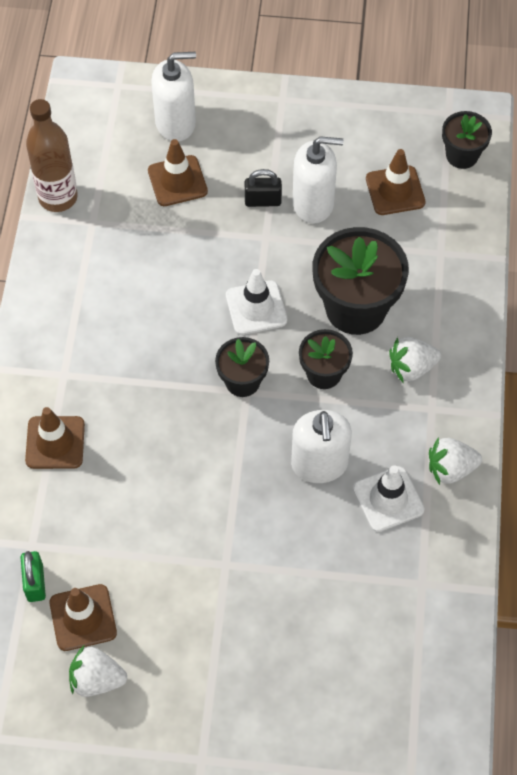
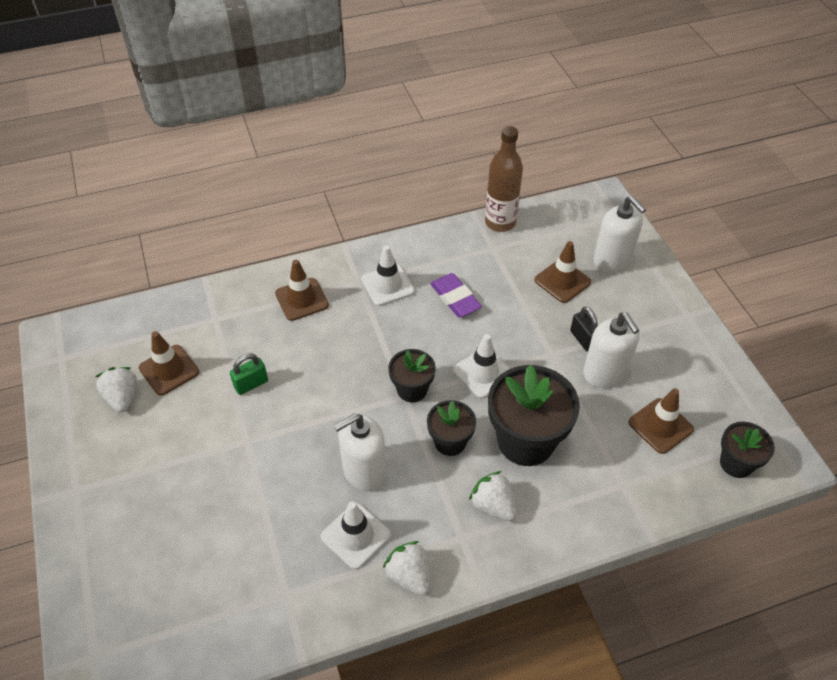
camera: 65 degrees right, 10 degrees down
green padlock [20,551,46,602] -> green padlock moved to [230,353,268,395]
none -> white traffic cone [361,245,415,306]
none -> purple eraser [430,273,482,317]

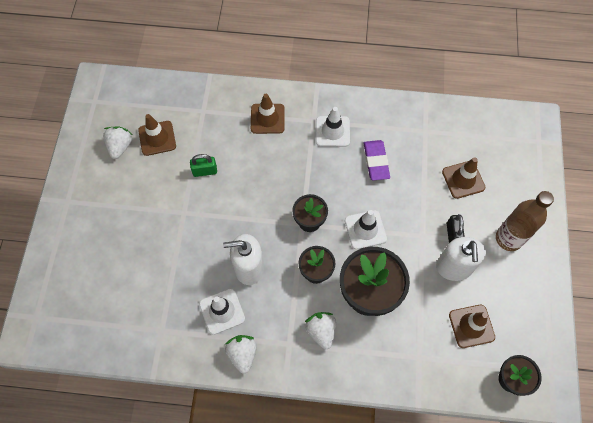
camera: 25 degrees right, 15 degrees up
brown bottle [485,126,523,232] -> brown bottle moved to [496,191,554,251]
white soap dispenser [593,196,646,273] -> none

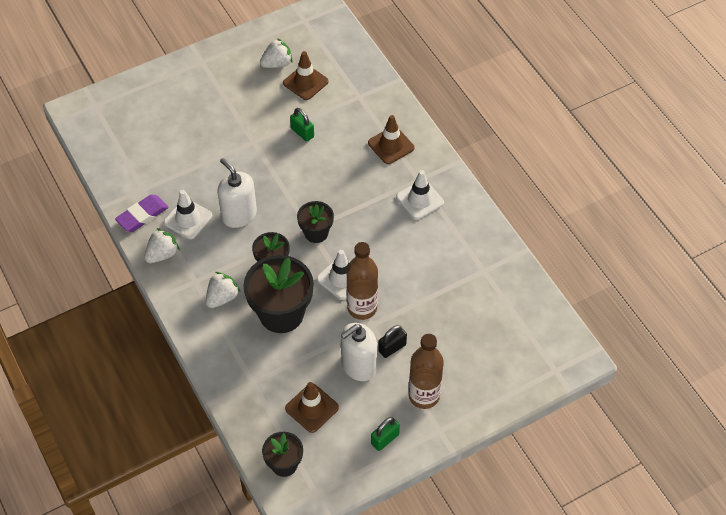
camera: 55 degrees right, 10 degrees down
purple eraser [363,140,390,180] -> purple eraser moved to [115,194,169,232]
brown traffic cone [442,157,486,199] -> none
none -> brown bottle [347,242,378,320]
none -> green padlock [371,417,400,451]

